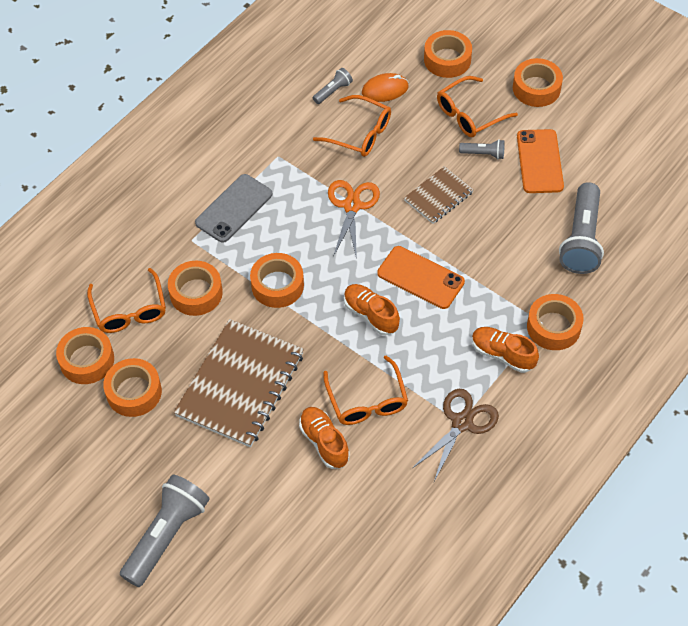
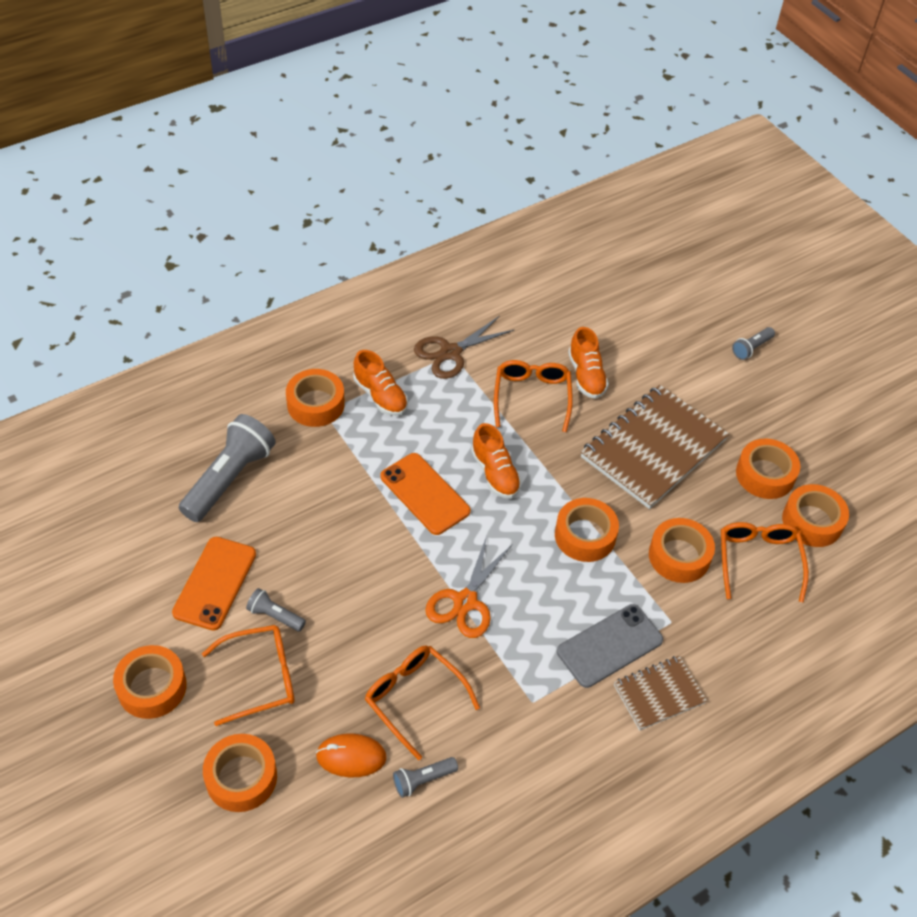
camera: 165 degrees left, 5 degrees down
grey flashlight [120,475,210,587] -> grey flashlight [732,327,775,360], size x0.48
brown notebook [404,166,474,224] -> brown notebook moved to [614,656,707,730]

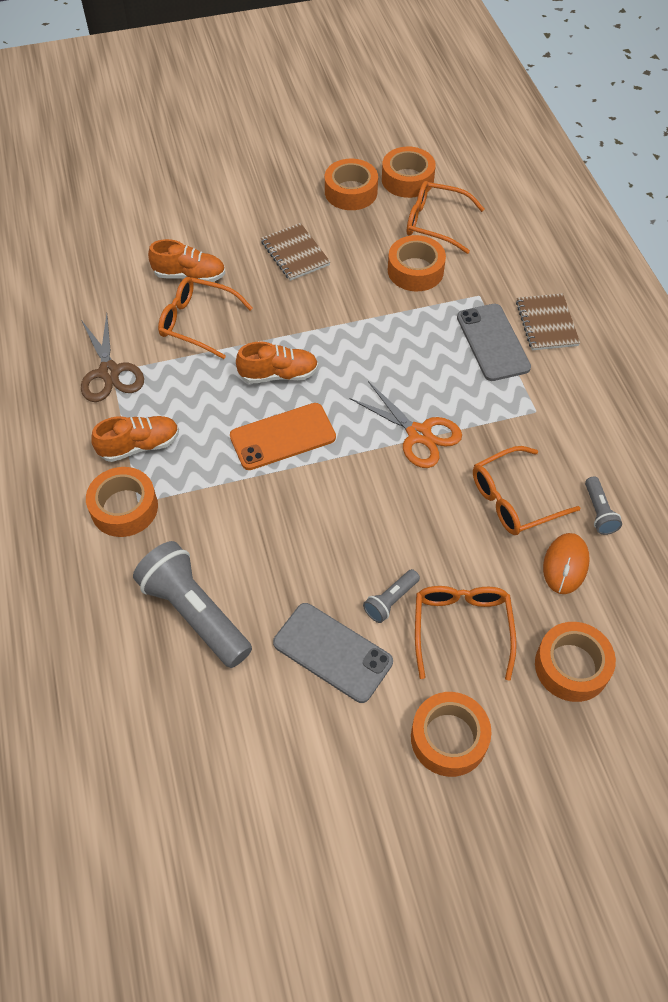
camera: 70 degrees left, 5 degrees up
orange phone [172,537,256,631] -> grey phone [273,603,393,703]
orange tape [555,498,619,562] -> none
brown notebook [581,385,729,509] -> brown notebook [261,223,330,281], size x0.53
grey flashlight [732,327,775,360] -> none

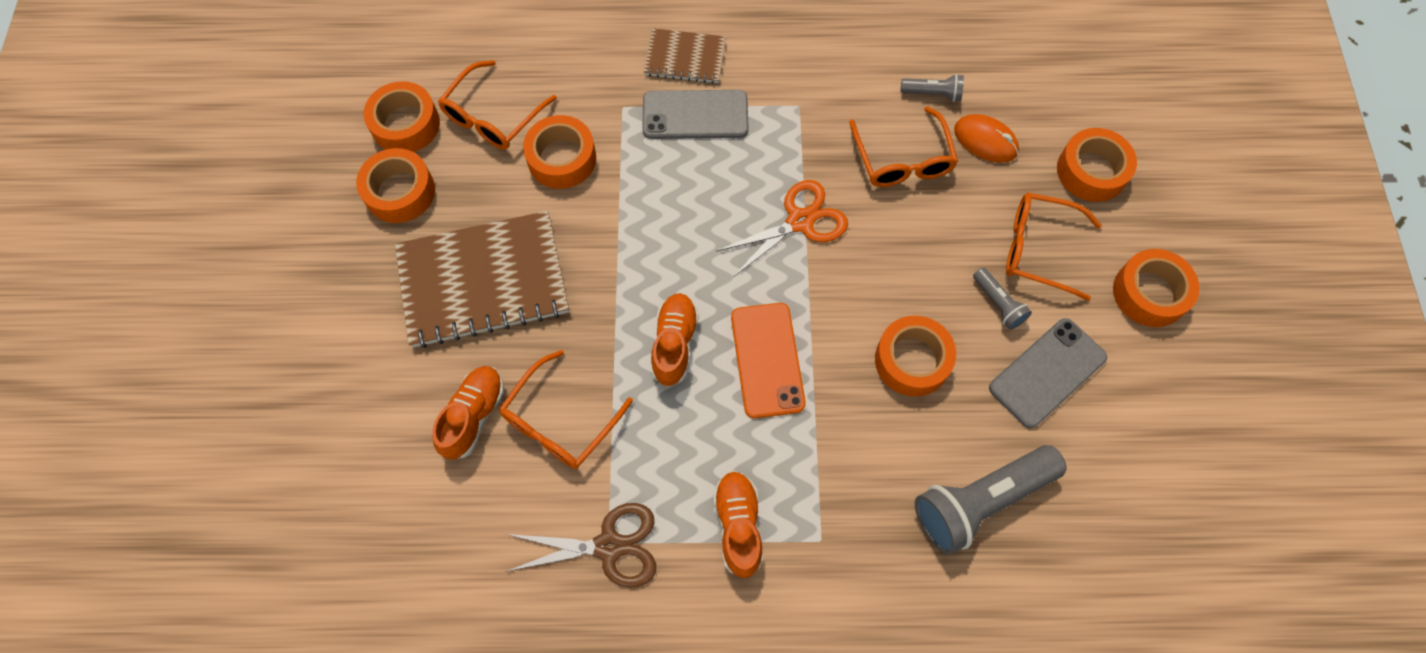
camera: 75 degrees left, 10 degrees up
orange tape [86,467,158,537] -> orange tape moved to [875,316,956,397]
brown notebook [261,223,330,281] -> brown notebook [395,211,569,348], size x1.89

